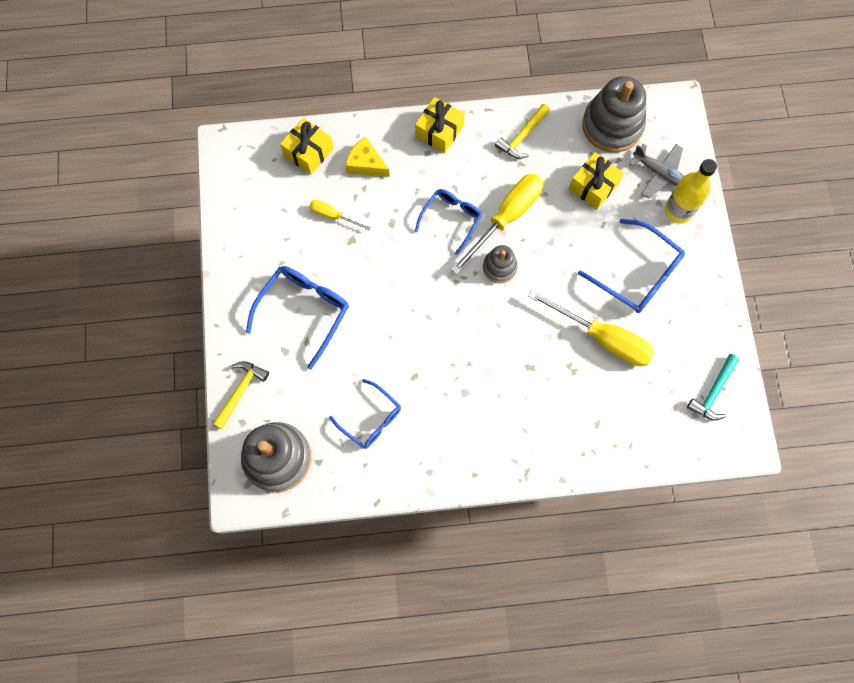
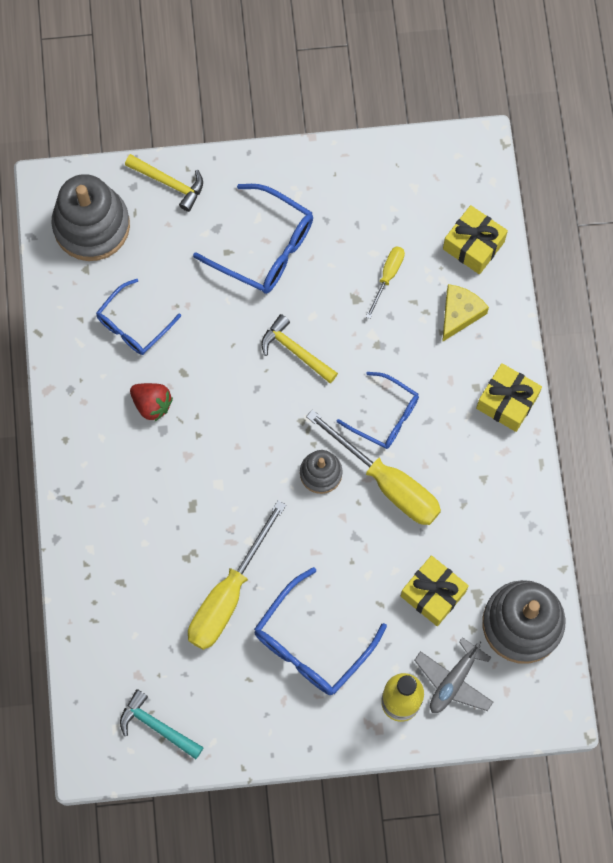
camera: 90 degrees right, 0 degrees up
yellow hammer [495,104,550,159] -> yellow hammer moved to [261,314,338,383]
none -> red strawberry [130,383,173,421]

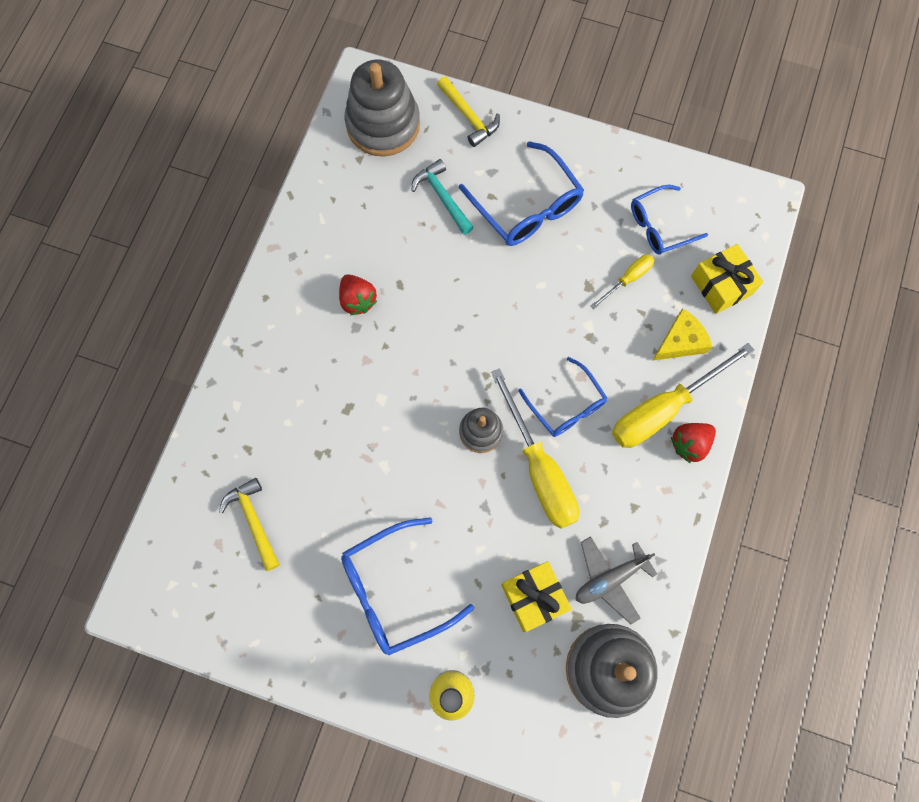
camera: 25 degrees right, 0 degrees up
blue glasses [96,279,181,355] -> blue glasses moved to [631,185,708,255]
turquoise hammer [120,689,204,759] -> turquoise hammer moved to [411,159,474,235]
yellow screwdriver [188,500,286,650] -> yellow screwdriver moved to [612,343,755,448]
yellow hammer [261,314,338,383] -> yellow hammer moved to [219,478,280,571]
grey plane [414,637,493,713] -> grey plane moved to [576,536,657,624]
yellow gift [476,363,542,432] -> red strawberry [671,423,716,463]

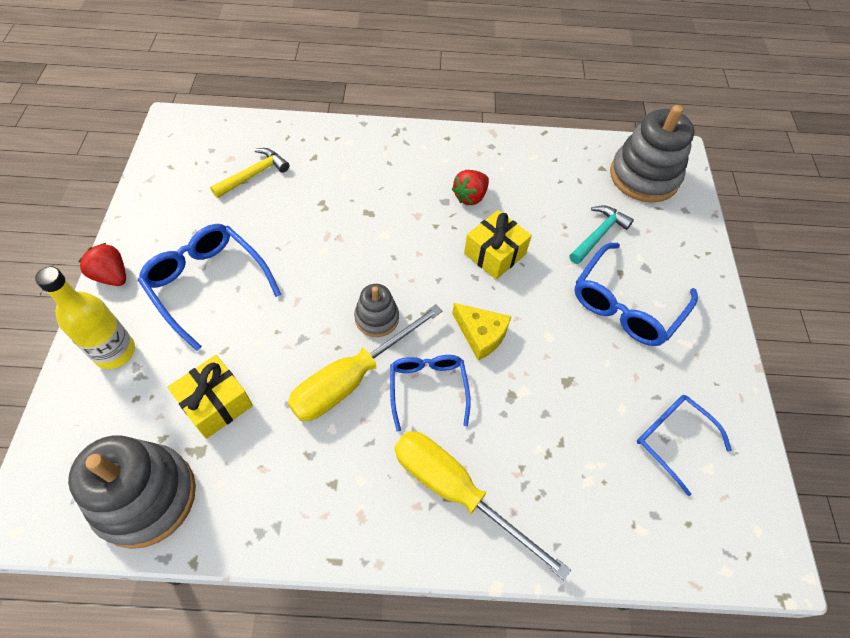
camera: 70 degrees right, 15 degrees down
yellow hammer [437,76,500,147] -> none
blue glasses [518,357,607,437] -> blue glasses turned 135 degrees clockwise [390,355,471,432]
grey plane [576,536,657,624] -> none
yellow screwdriver [591,254,654,309] -> none
yellow cheese [652,308,713,361] -> yellow cheese moved to [452,303,512,361]
red strawberry [671,423,716,463] -> red strawberry moved to [78,243,126,286]
yellow gift [691,244,763,314] -> yellow gift moved to [464,210,532,279]

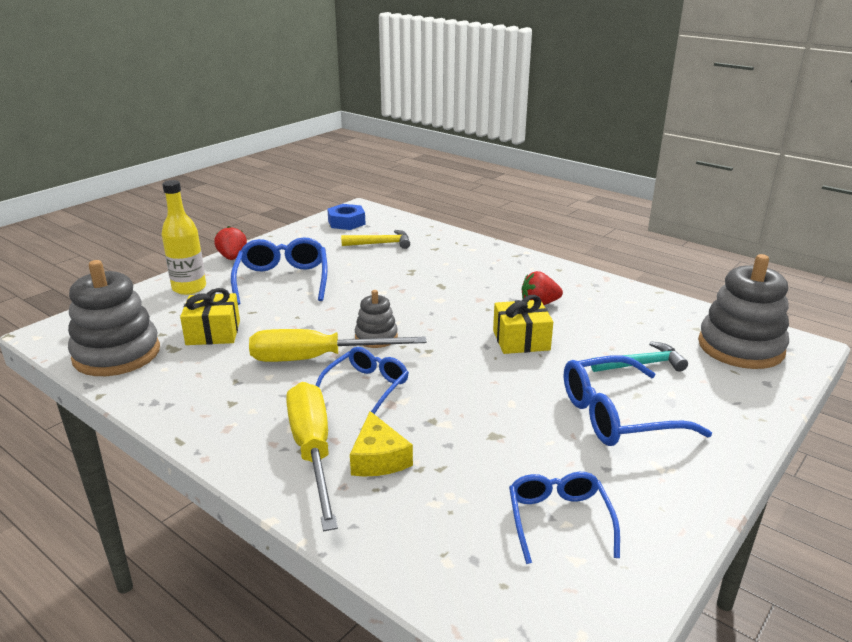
camera: 40 degrees right, 30 degrees down
yellow cheese [452,303,512,361] -> yellow cheese moved to [350,411,413,476]
none -> blue nut [327,204,366,230]

